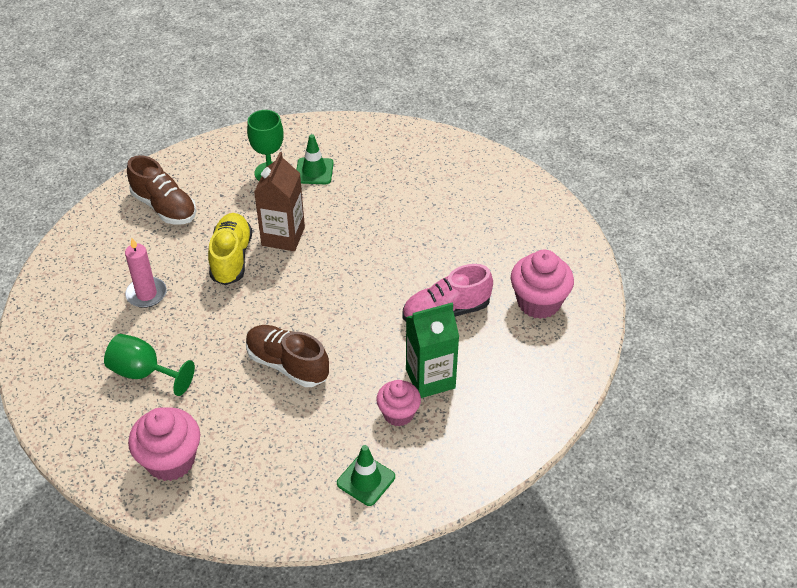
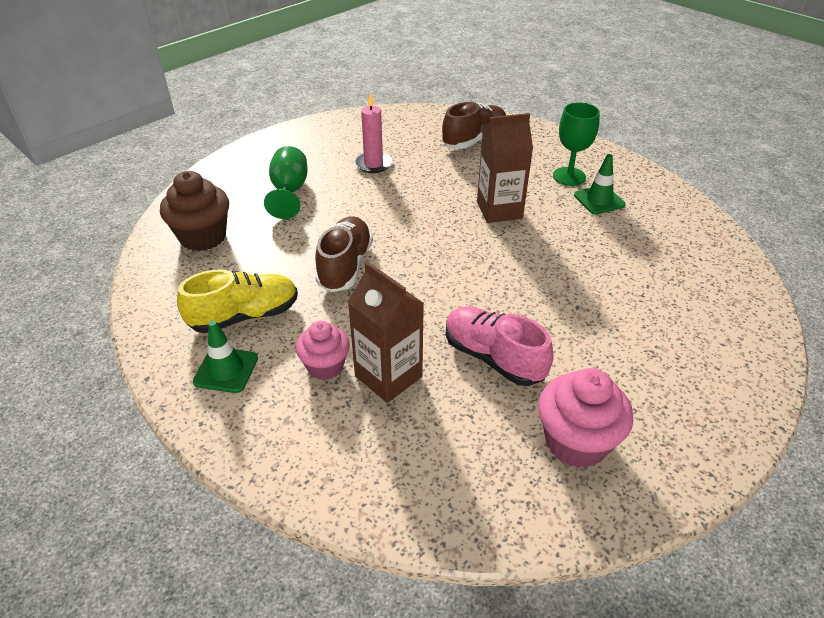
camera: 65 degrees right, 5 degrees down
brown shoe [127,155,197,225] -> brown shoe turned 150 degrees counterclockwise [442,102,506,149]
pink cupcake [128,407,200,481] -> brown cupcake [160,171,229,251]
yellow shoe [208,213,252,285] -> yellow shoe moved to [177,269,298,333]
green carton [406,303,459,398] -> brown carton [348,261,424,403]

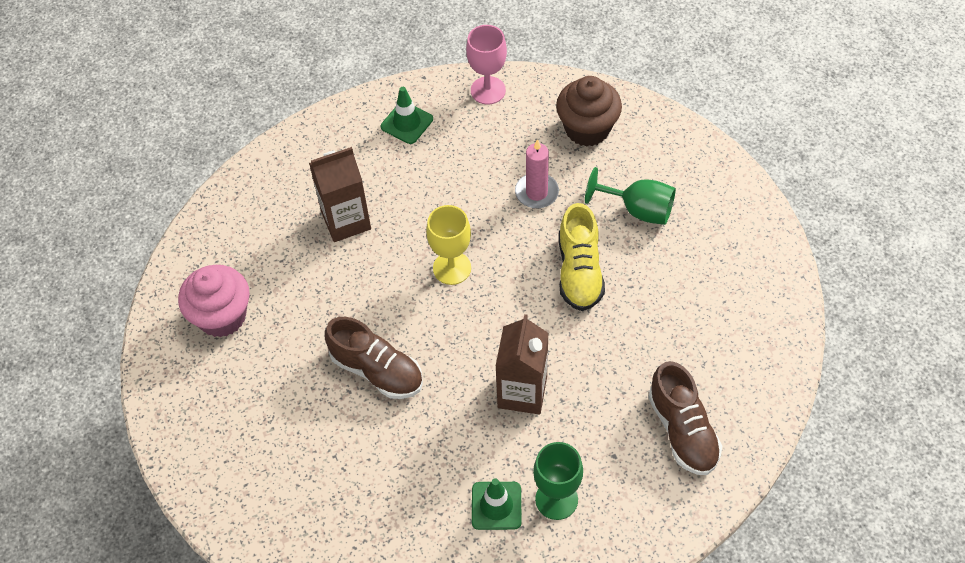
camera: 115 degrees right, 15 degrees up
yellow shoe [177,269,298,333] -> yellow shoe moved to [559,203,605,311]
pink cupcake [296,321,350,380] -> none
brown shoe [315,216,373,292] -> brown shoe moved to [325,317,423,399]
pink candle [355,93,392,173] -> pink candle moved to [515,139,559,208]
pink shoe [446,306,553,386] -> none
none -> yellow goblet [426,205,471,285]
none -> pink goblet [466,25,507,105]

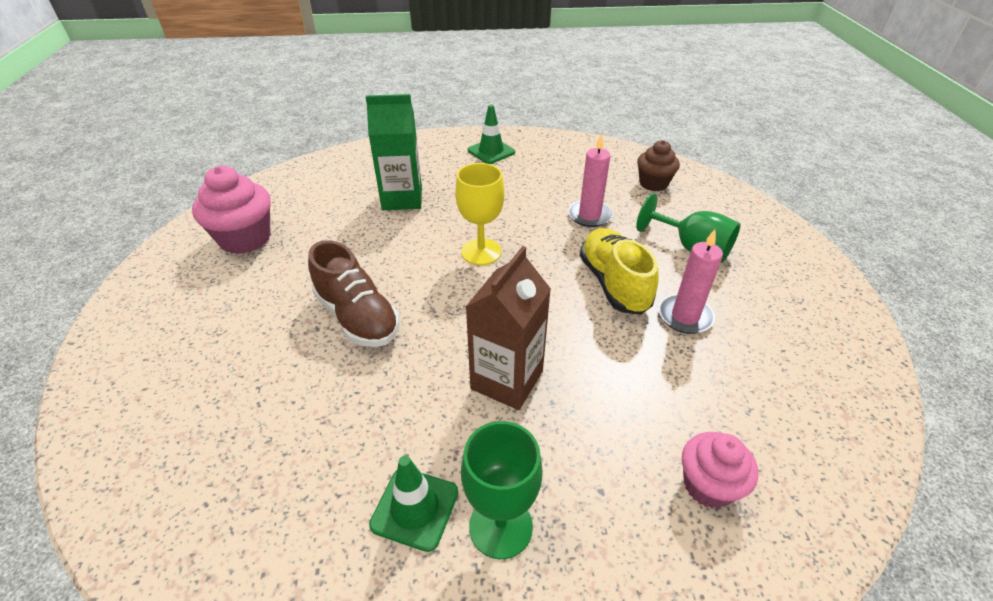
camera: 15 degrees right, 15 degrees down
brown carton [309,147,371,242] -> green carton [365,94,422,210]
pink goblet [466,25,507,105] -> none
brown cupcake [556,76,622,147] -> brown cupcake [637,140,680,191], size x0.65
yellow shoe [559,203,605,311] -> yellow shoe turned 150 degrees clockwise [580,228,659,315]
brown shoe [648,361,722,475] -> pink cupcake [682,432,758,508]
none -> pink candle [659,229,723,334]

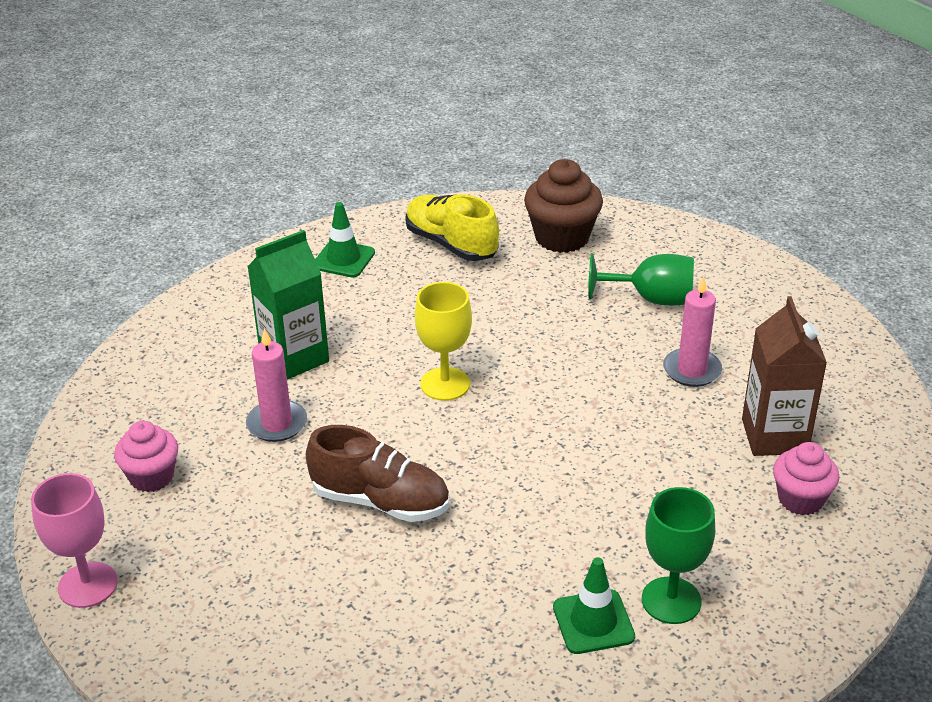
camera: 30 degrees left, 5 degrees down
pink cupcake [192,166,271,254] -> pink cupcake [114,421,178,492], size x0.65
brown carton [466,246,551,410] -> brown carton moved to [742,296,827,456]
pink candle [568,133,613,227] -> pink candle moved to [246,328,307,442]
yellow shoe [580,228,659,315] -> yellow shoe moved to [405,194,499,261]
brown cupcake [637,140,680,191] -> brown cupcake [524,159,603,253], size x1.53
none -> pink goblet [31,473,118,608]

